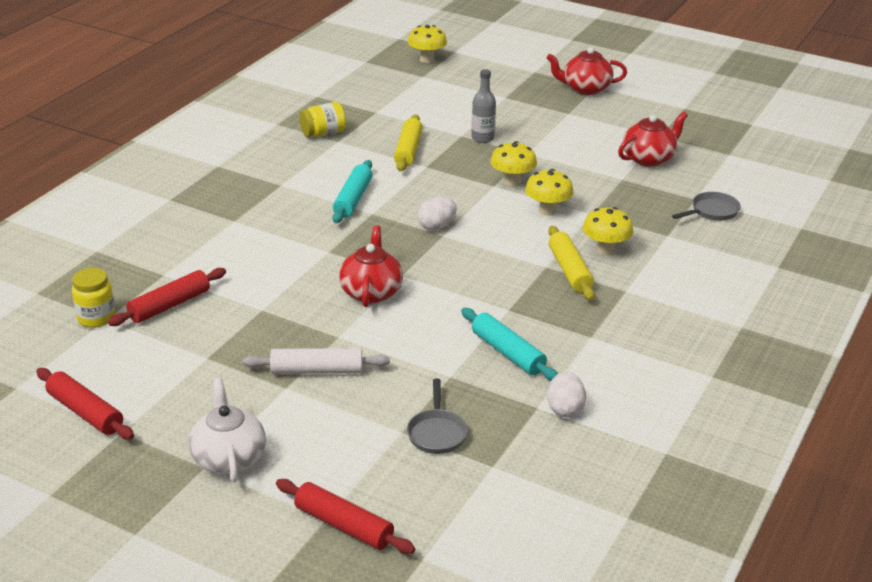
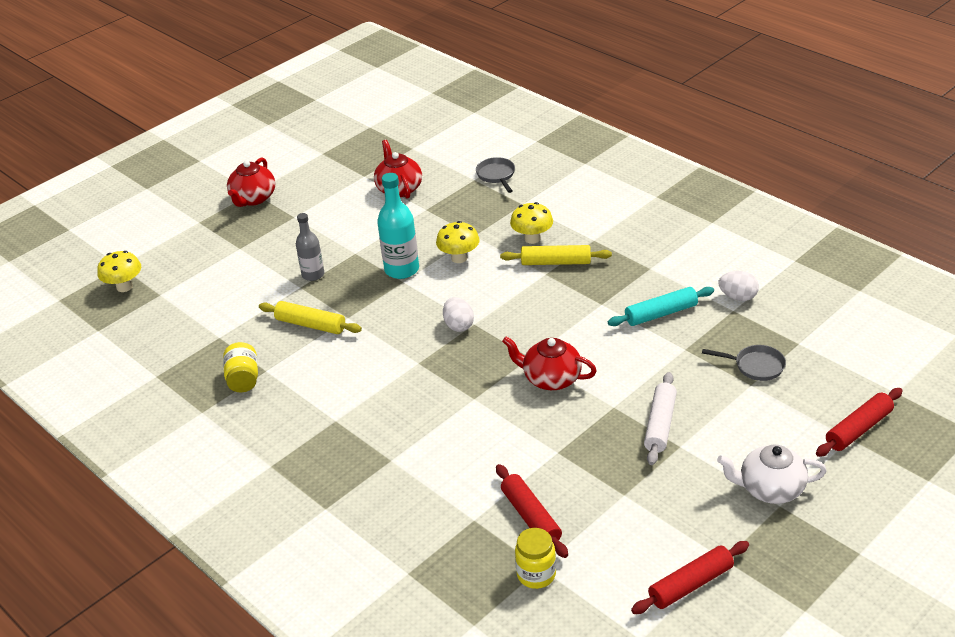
camera: 70 degrees left, 5 degrees up
turquoise rolling pin [332,160,373,223] -> none
yellow mushroom [490,141,537,187] -> turquoise bottle [377,173,419,279]

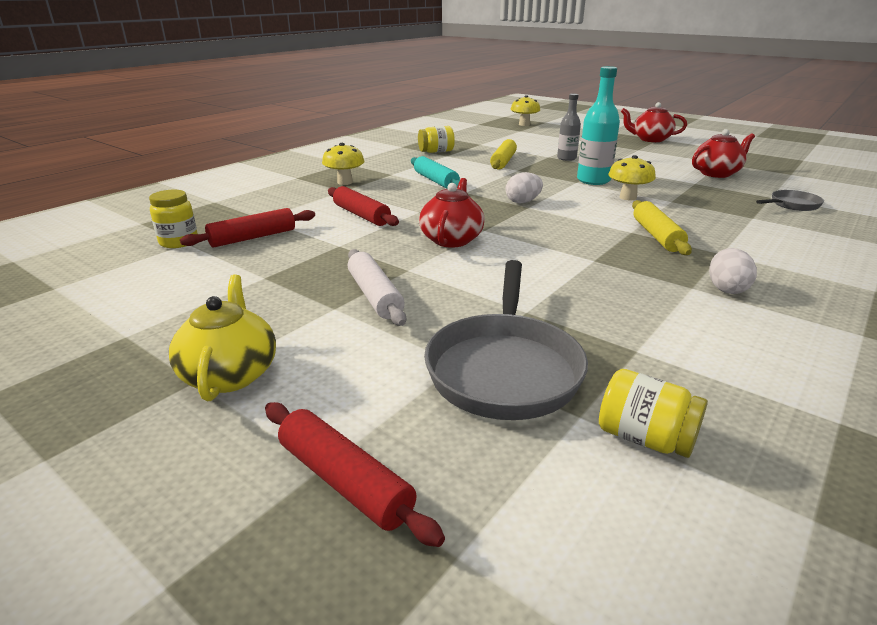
camera: 80 degrees right, 10 degrees down
yellow mushroom [510,202,553,244] -> yellow mushroom moved to [322,143,365,185]
turquoise rolling pin [608,287,714,326] -> turquoise rolling pin moved to [411,156,460,189]
red rolling pin [631,541,749,614] -> red rolling pin moved to [328,186,399,226]
white rolling pin [644,372,677,465] -> white rolling pin turned 60 degrees clockwise [348,249,406,326]
grey pan [702,345,786,381] -> grey pan [424,260,588,420], size x1.95
white teapot [717,444,827,504] -> yellow teapot [169,275,276,401]
white egg [718,271,759,301] -> white egg moved to [709,248,757,294]
none -> yellow jar [599,369,708,458]

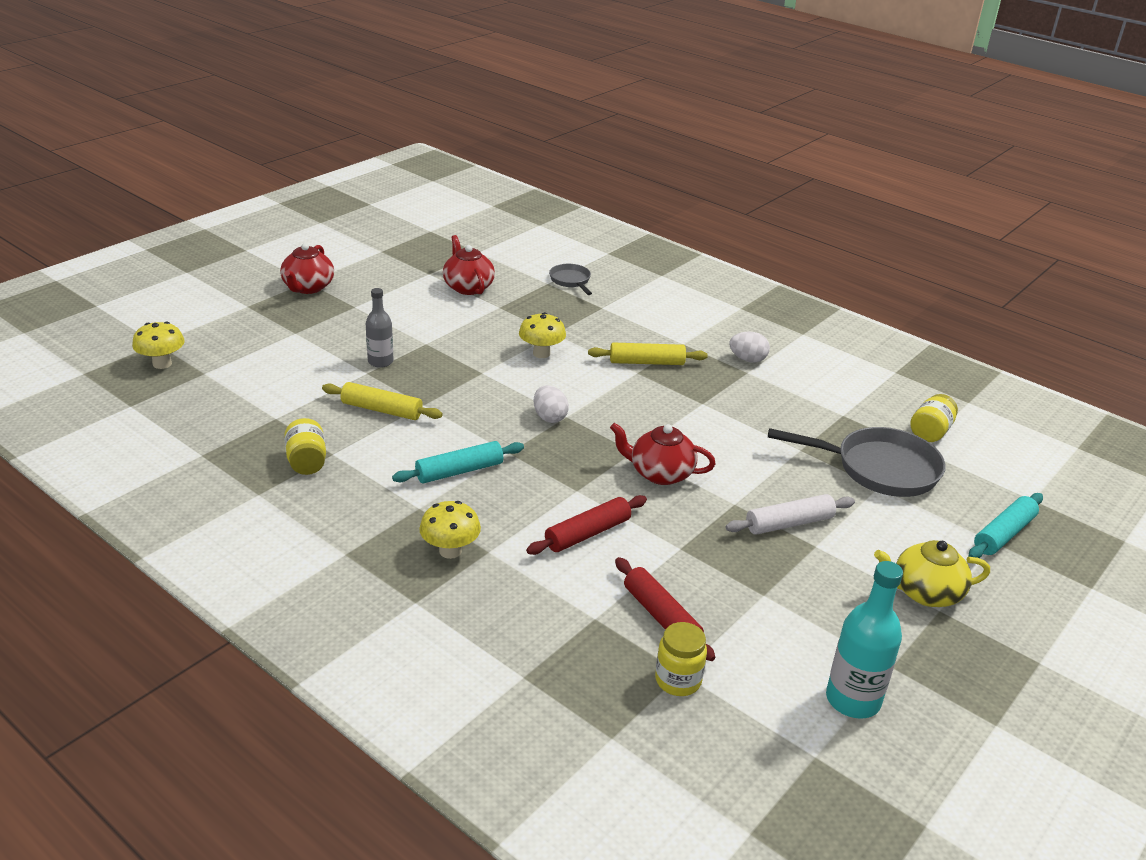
camera: 90 degrees left, 5 degrees up
red rolling pin [265,402,445,547] -> turquoise rolling pin [969,493,1043,558]
turquoise bottle [577,66,620,185] -> turquoise bottle moved to [826,561,903,719]

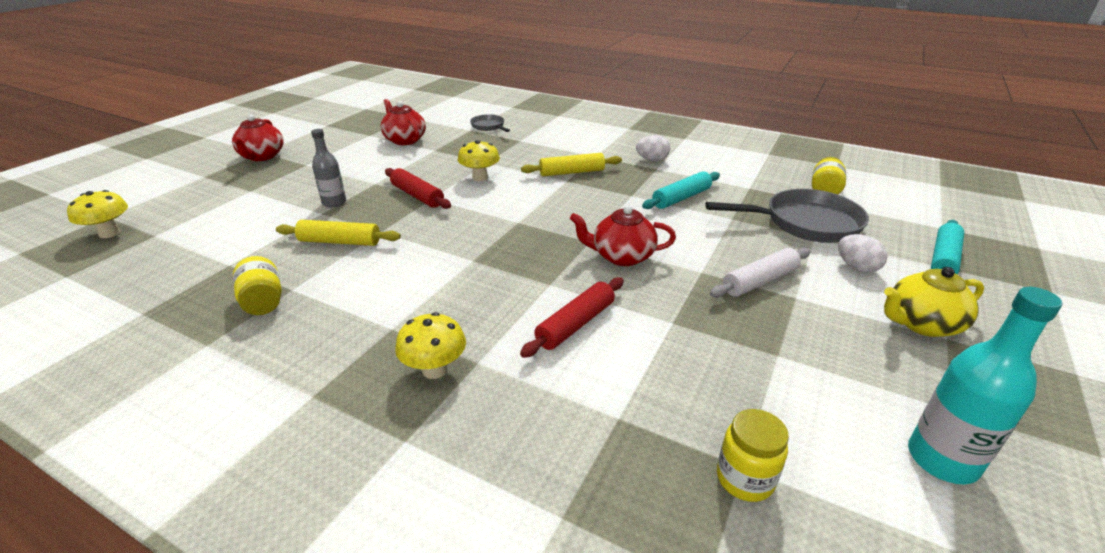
camera: 10 degrees left, 0 degrees up
turquoise rolling pin [392,441,524,483] -> turquoise rolling pin moved to [642,171,720,209]
white egg [534,385,569,423] -> white egg moved to [838,234,887,273]
red rolling pin [615,557,715,661] -> red rolling pin moved to [385,168,451,209]

